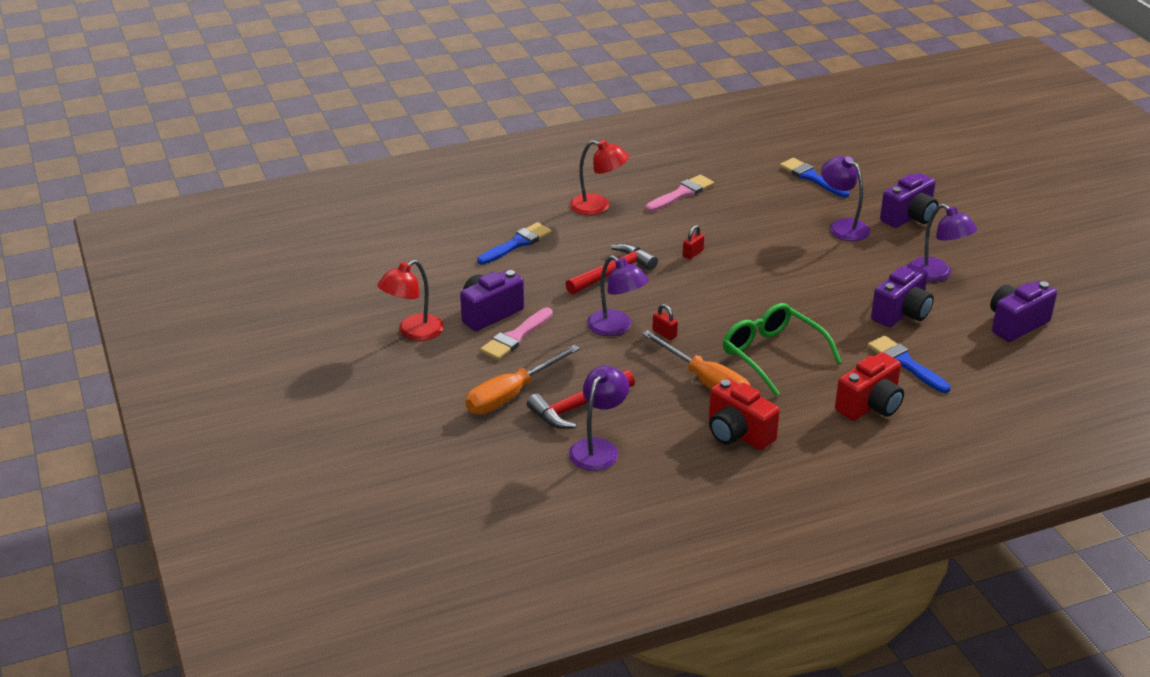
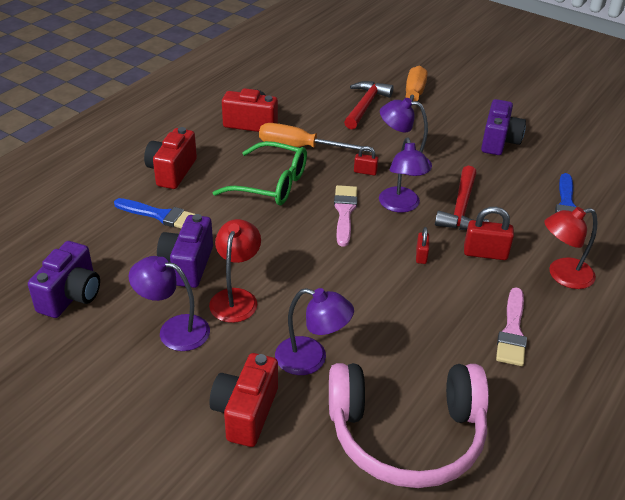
camera: 145 degrees right, 5 degrees up
red lamp [377,260,444,341] -> red lamp moved to [209,219,261,323]
pink brush [480,308,553,360] -> pink brush moved to [334,185,358,247]
purple lamp [569,366,629,471] -> purple lamp moved to [379,138,431,213]
blue brush [780,158,850,197] -> pink headphones [329,363,489,488]
purple camera [880,173,939,228] -> red camera [209,353,278,447]
none -> red padlock [464,207,514,260]

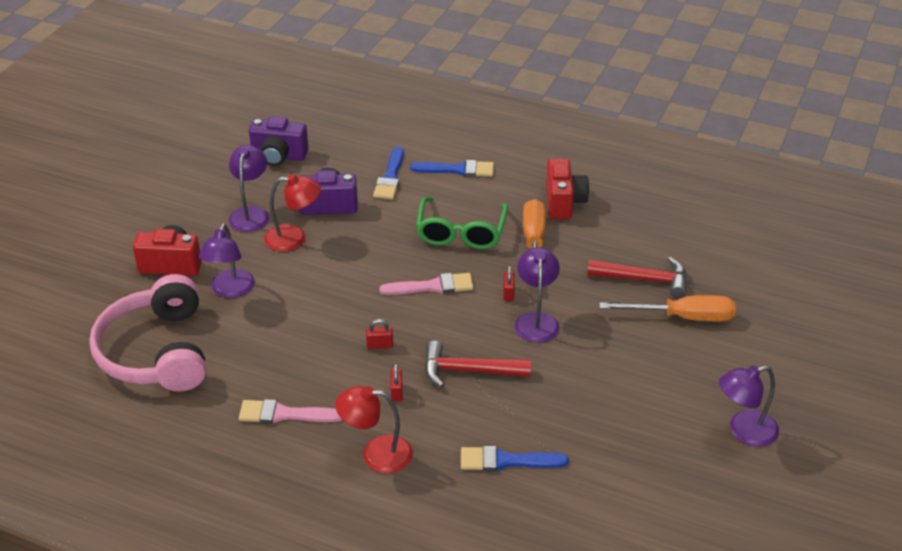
camera: 80 degrees right, 0 degrees up
red camera [144,127,197,189] -> blue brush [410,160,494,177]
purple lamp [379,138,431,213] -> purple lamp moved to [719,365,779,447]
red padlock [464,207,514,260] -> red padlock [390,363,403,402], size x0.59
purple camera [481,99,526,155] -> none
red lamp [544,207,597,289] -> red lamp turned 60 degrees counterclockwise [335,386,413,473]

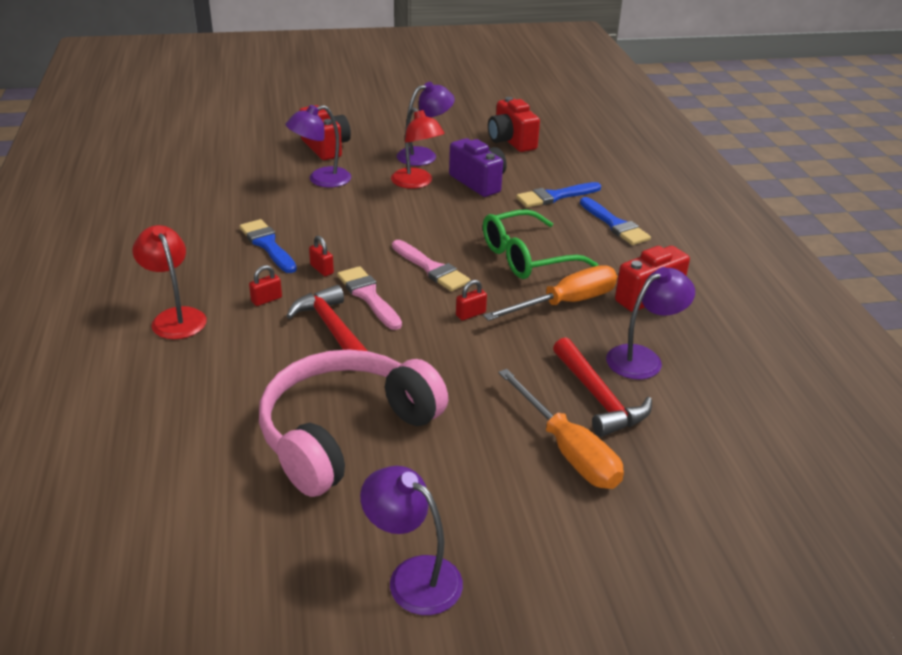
camera: 55 degrees right, 5 degrees down
pink headphones [89,274,206,391] -> pink headphones moved to [259,349,448,497]
pink brush [239,399,342,424] -> pink brush moved to [337,266,402,330]
purple camera [249,116,309,166] -> red camera [488,97,540,152]
blue brush [461,446,569,471] -> blue brush moved to [239,219,297,273]
purple lamp [515,247,560,343] -> purple lamp moved to [606,267,695,380]

